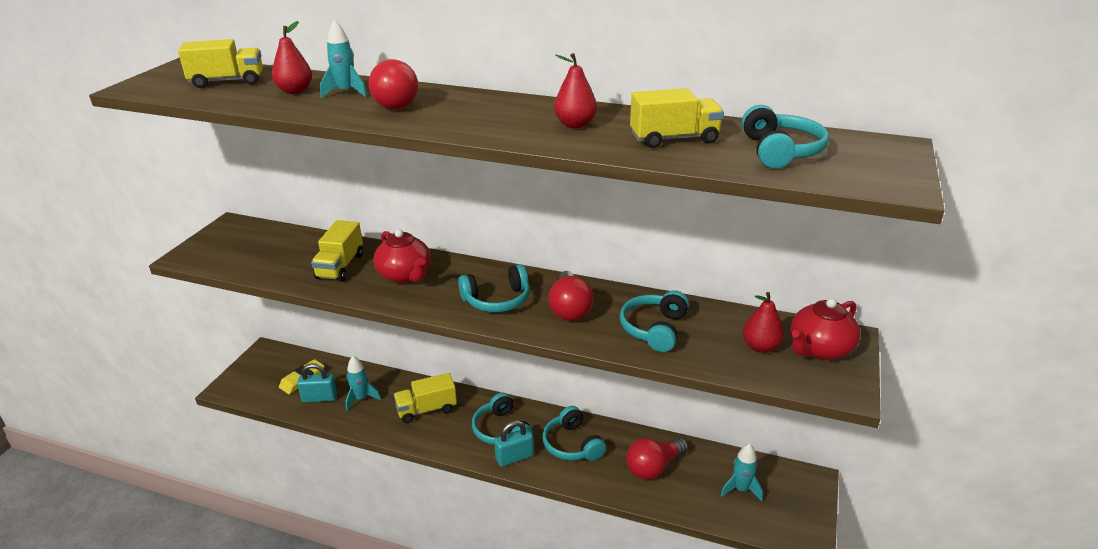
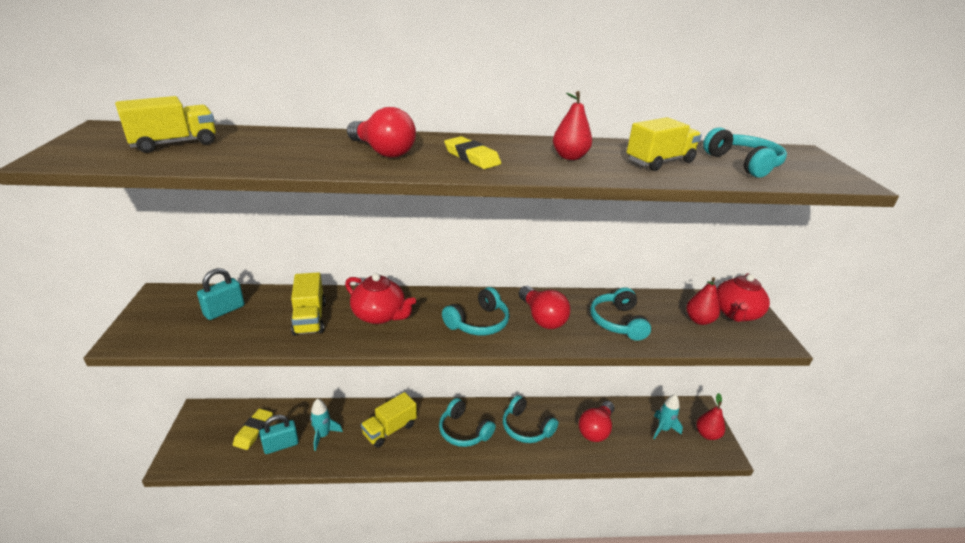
camera: 25 degrees left, 0 degrees up
red pear [272,21,312,94] -> red pear moved to [696,393,725,440]
turquoise rocket [320,20,367,98] -> none
turquoise padlock [494,421,534,467] -> turquoise padlock moved to [197,268,245,320]
none -> yellow eraser [444,136,501,169]

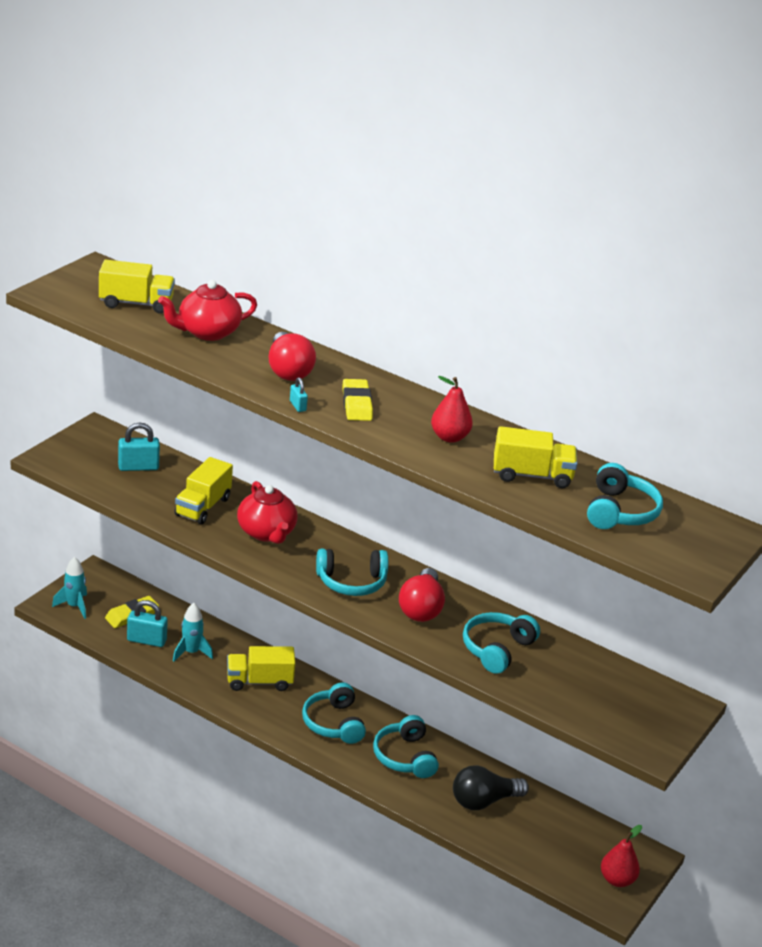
camera: 35 degrees right, 0 degrees up
red light bulb [579,401,614,442] -> black light bulb [453,765,529,810]
turquoise rocket [653,394,683,439] -> turquoise rocket moved to [52,557,87,619]
red pear [686,277,720,325] -> none
red teapot [717,273,770,322] -> red teapot moved to [158,280,257,341]
none -> turquoise padlock [290,377,308,412]

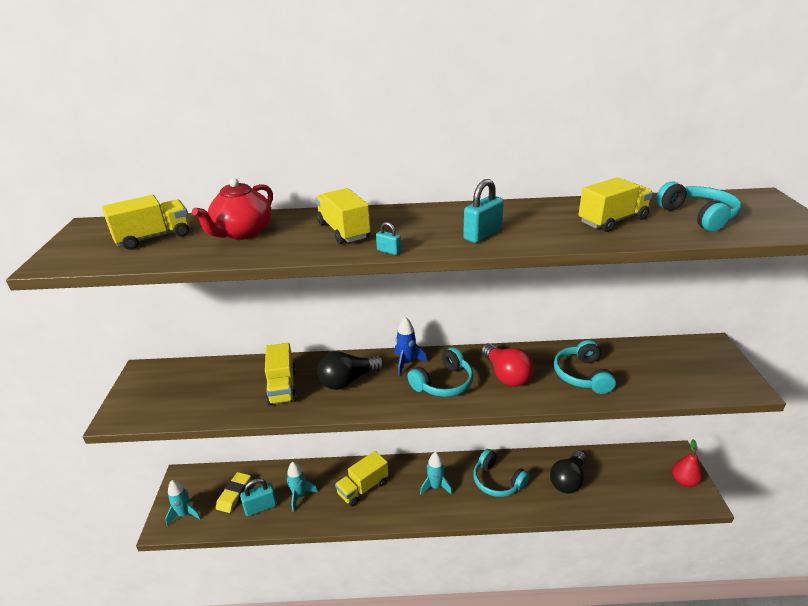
camera: 30 degrees left, 0 degrees up
turquoise padlock [118,423,160,471] -> turquoise padlock moved to [463,179,504,243]
red teapot [237,481,298,544] -> black light bulb [317,351,384,390]
red light bulb [269,332,316,381] -> yellow truck [315,188,371,244]
turquoise headphones [302,682,366,744] -> turquoise rocket [420,452,452,495]
yellow eraser [343,379,373,421] -> none
red pear [431,376,473,443] -> none
none -> blue rocket [395,317,427,376]

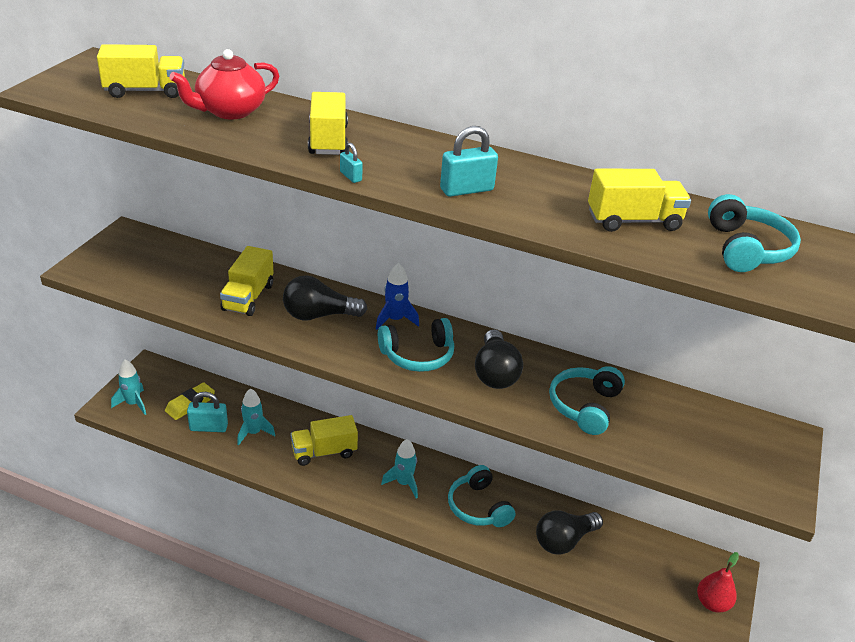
camera: 20 degrees right, 5 degrees up
red light bulb [482,343,533,387] -> black light bulb [475,329,523,389]

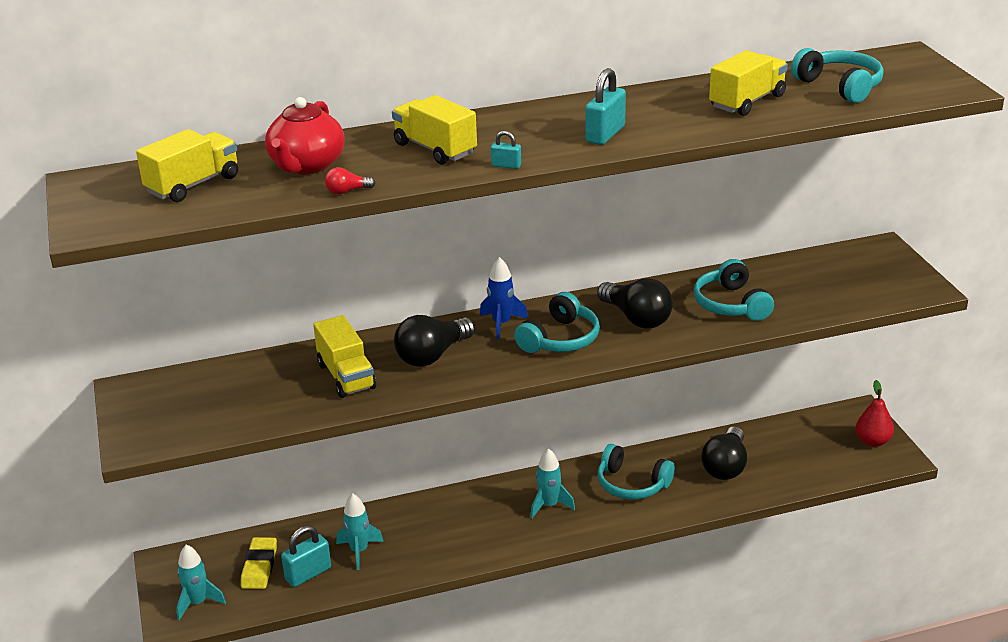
camera: 35 degrees left, 5 degrees down
yellow truck [291,415,358,466] -> none
none -> red light bulb [325,167,375,194]

